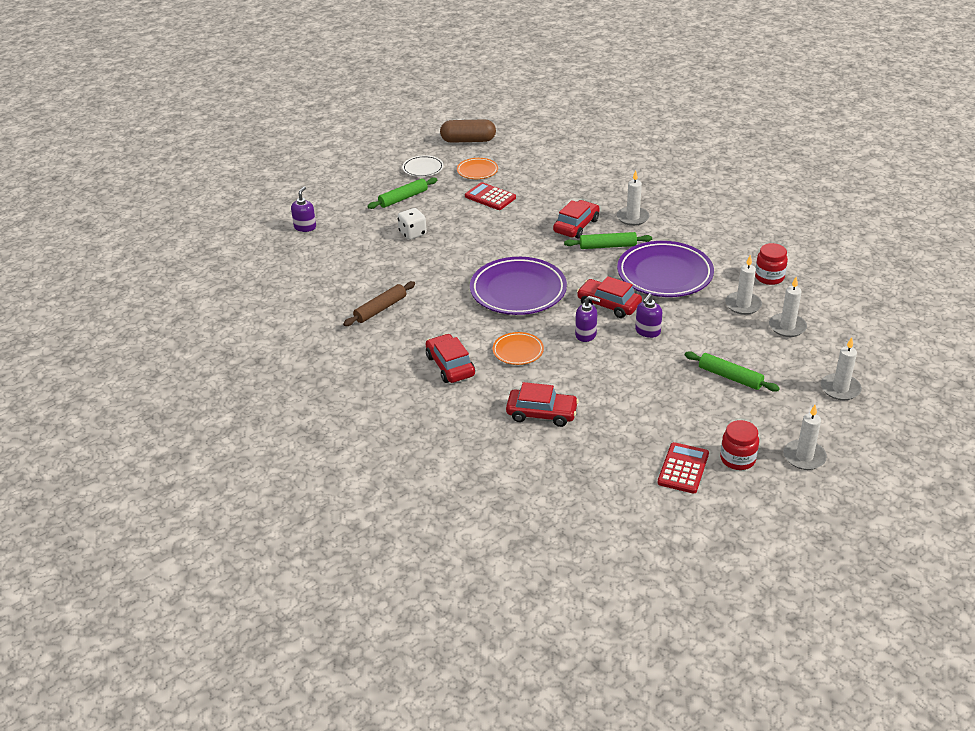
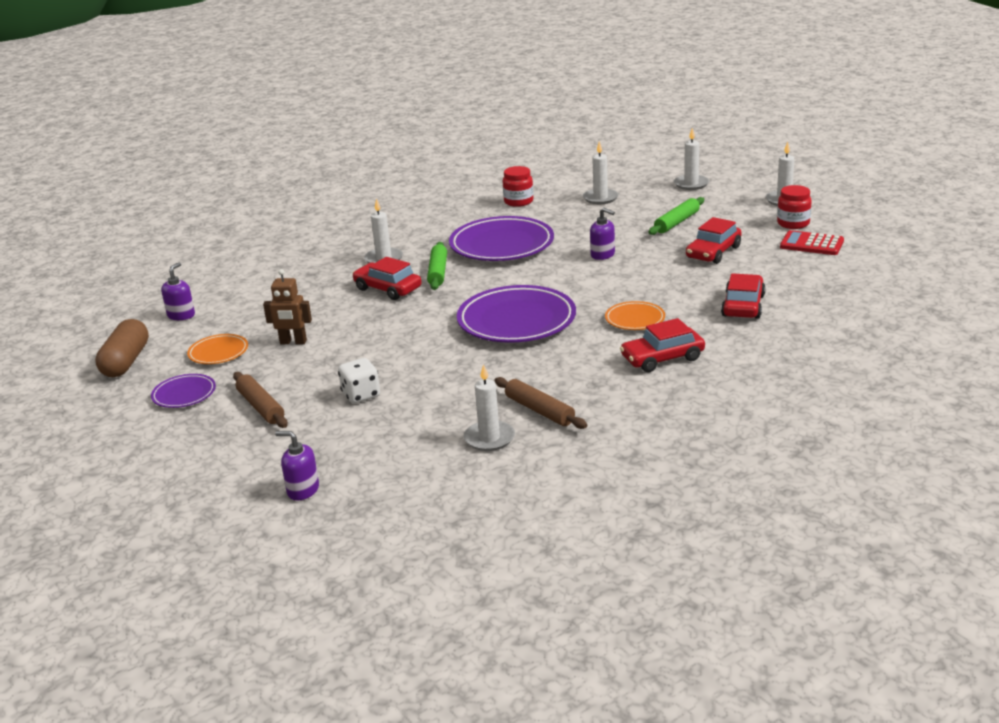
camera: 85 degrees left, 10 degrees down
green rolling pin [367,177,437,209] -> brown rolling pin [233,372,288,428]
white plate [402,155,444,177] -> purple plate [151,374,216,408]
red calculator [465,182,516,210] -> brown robot [263,269,312,344]
purple soap dispenser [575,296,600,342] -> purple soap dispenser moved to [161,262,195,320]
red car [577,276,642,318] -> red car moved to [686,217,742,264]
white candle [725,255,762,315] -> white candle moved to [464,364,515,451]

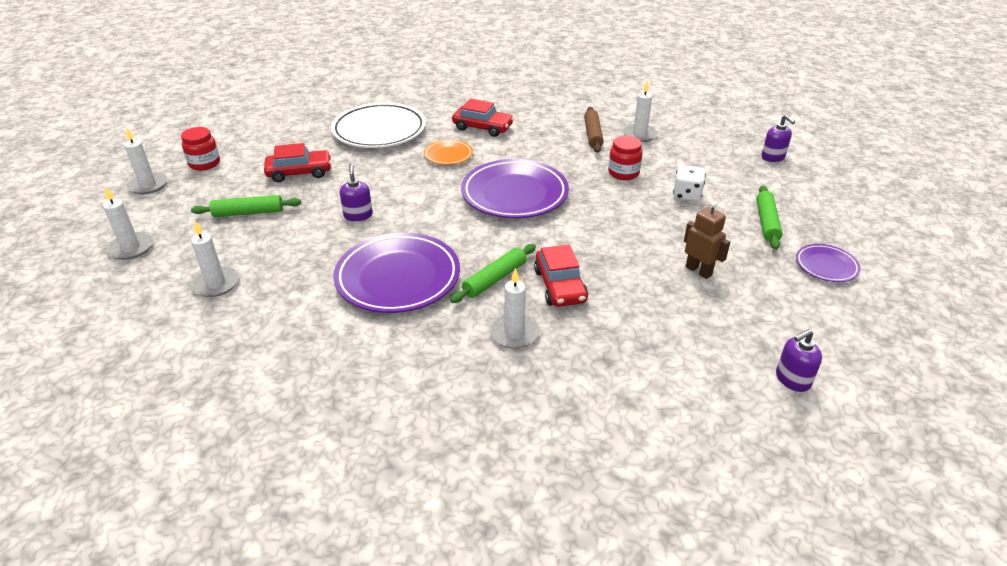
camera: 140 degrees left, 10 degrees up
brown capsule [95,319,149,377] -> none
orange plate [187,334,248,364] -> none
brown rolling pin [233,372,288,428] -> green rolling pin [756,186,783,250]
red jar [503,166,534,207] -> red jar moved to [608,136,643,180]
red car [721,273,766,319] -> white plate [331,102,426,148]
red calculator [780,230,844,255] -> none

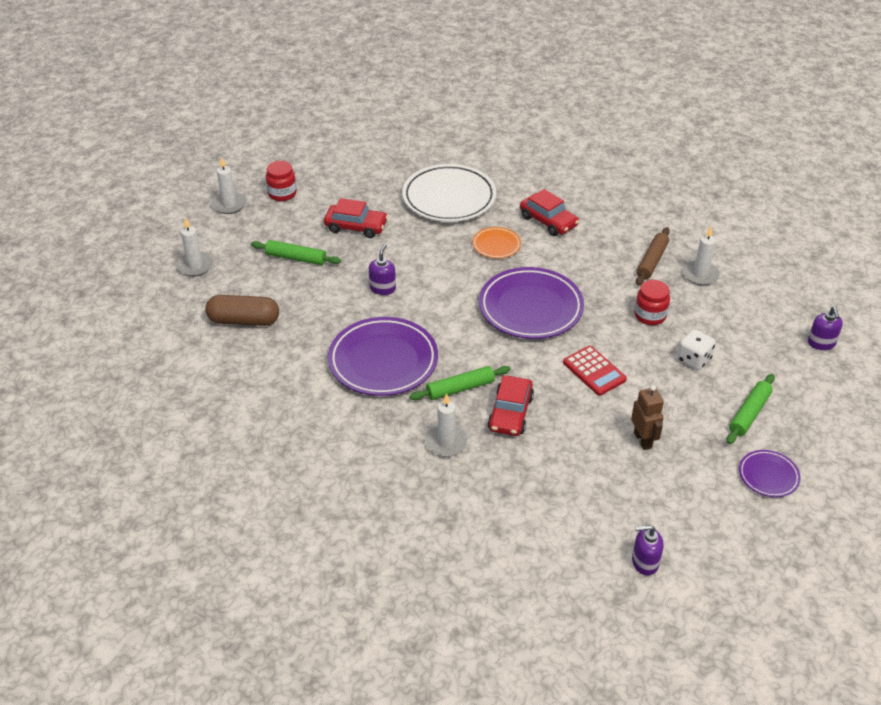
camera: 25 degrees right, 5 degrees up
white candle [191,221,239,297] -> brown capsule [205,295,279,326]
none -> red calculator [563,346,627,396]

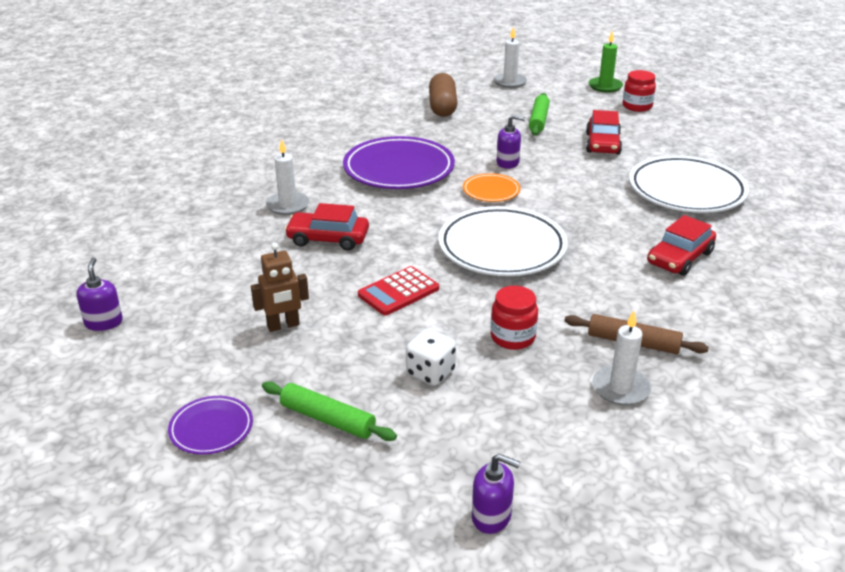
camera: 85 degrees right, 10 degrees down
white candle [212,157,246,214] -> green candle [589,31,623,93]
green rolling pin [410,366,510,400] -> none
orange plate [472,227,521,259] -> orange plate moved to [463,173,521,202]
purple plate [479,267,584,339] -> white plate [438,206,568,276]
purple soap dispenser [808,307,843,350] -> purple soap dispenser turned 150 degrees counterclockwise [472,454,520,534]

